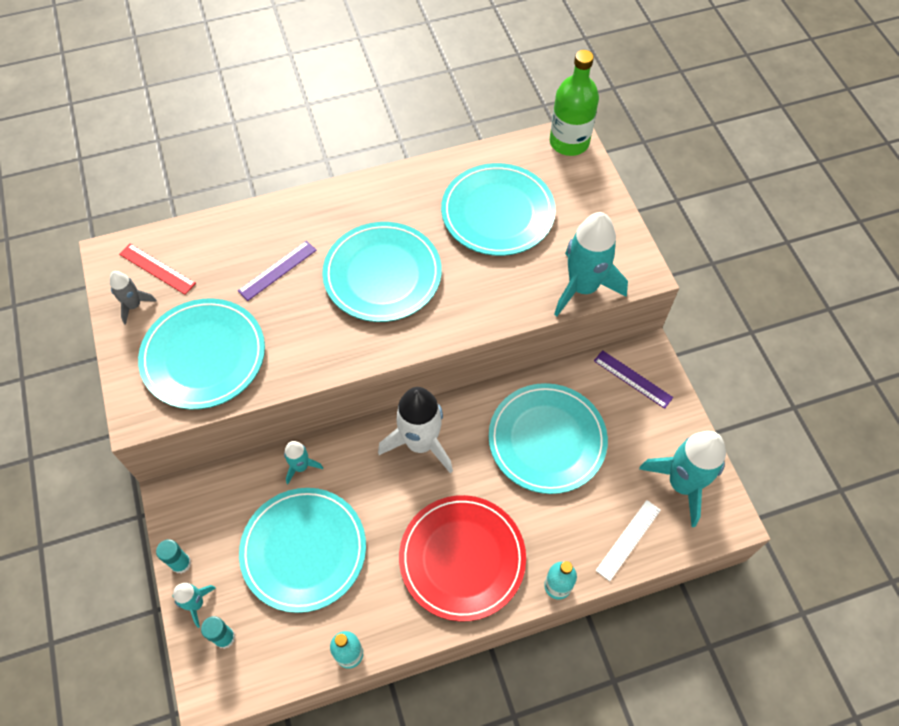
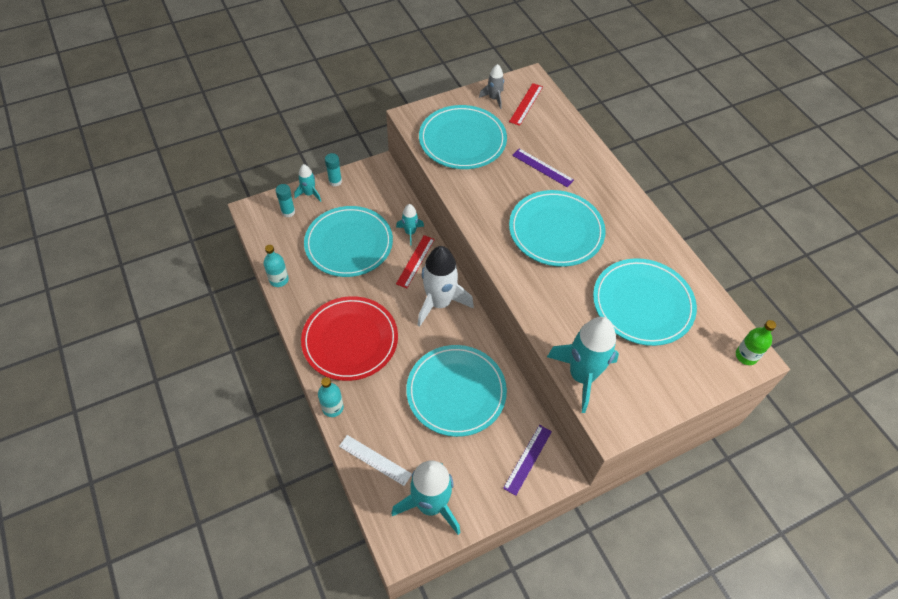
camera: 80 degrees right, 5 degrees down
green bottle [550,50,599,156] -> green bottle [736,320,776,365], size x0.57
none -> red ruler [396,235,435,288]

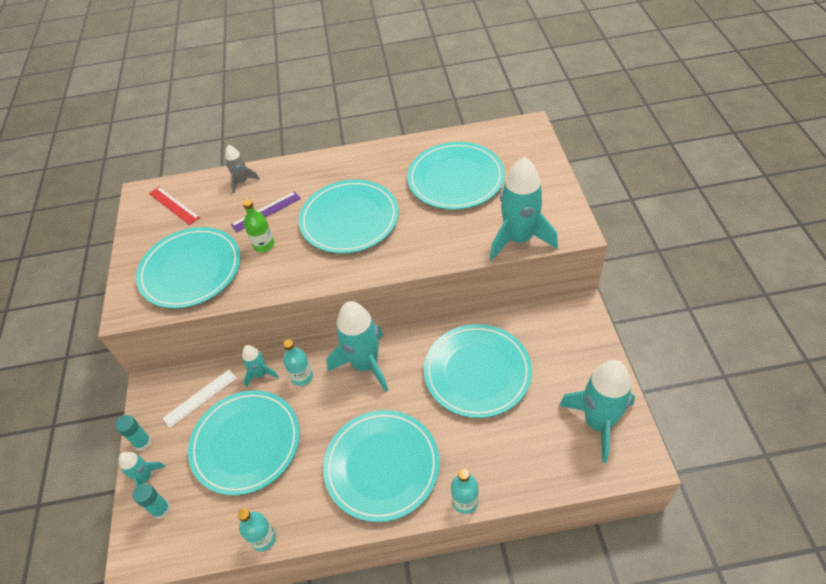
camera: 65 degrees left, 5 degrees down
red plate [301,296,398,381] -> turquoise plate [323,410,440,522]
white ruler [339,435,412,486] -> white ruler moved to [162,370,237,428]
red ruler [396,235,435,288] -> turquoise bottle [283,340,313,386]
white rocket [418,246,474,327] -> turquoise rocket [327,301,389,392]
grey rocket [479,64,504,109] -> grey rocket moved to [225,145,260,193]
purple ruler [503,425,552,496] -> none
green bottle [736,320,776,365] -> green bottle moved to [243,199,274,252]

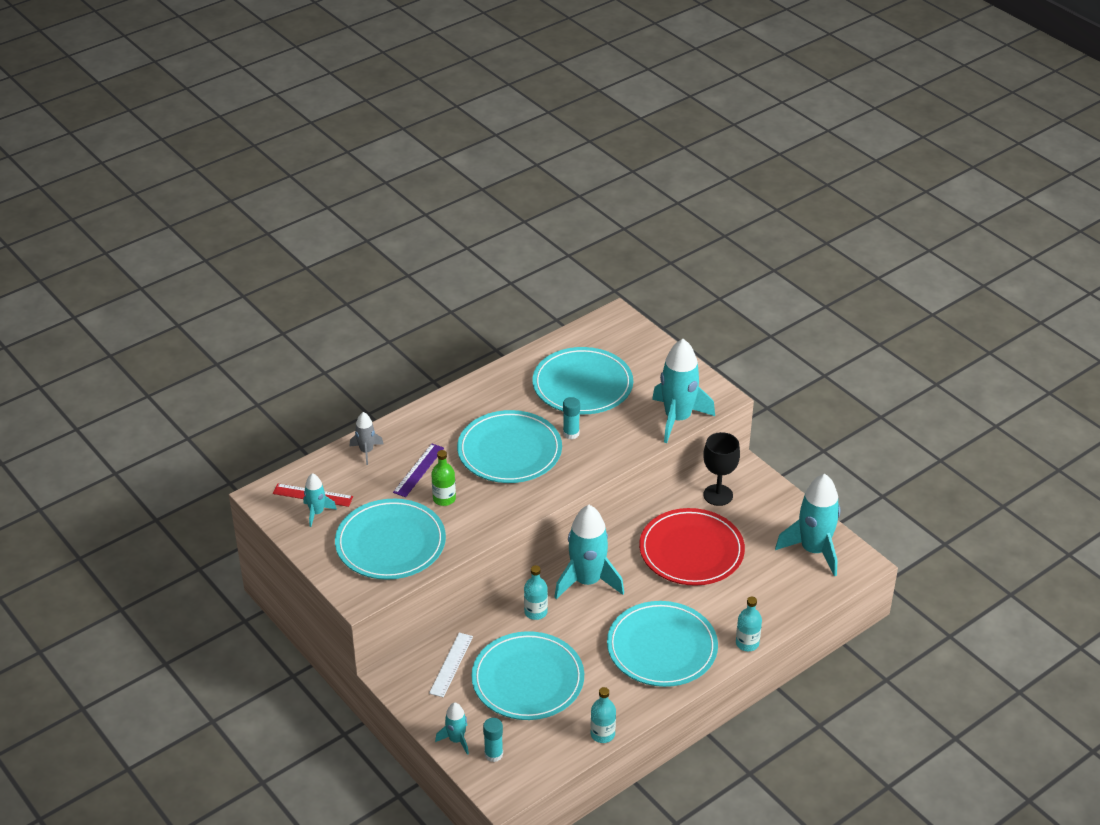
camera: 35 degrees left, 10 degrees down
turquoise glue stick [115,415,152,451] -> turquoise glue stick moved to [563,397,580,439]
turquoise rocket [242,345,279,388] -> turquoise rocket moved to [304,473,337,527]
turquoise plate [424,324,532,418] -> red plate [639,508,745,586]
none -> black goblet [703,432,740,506]

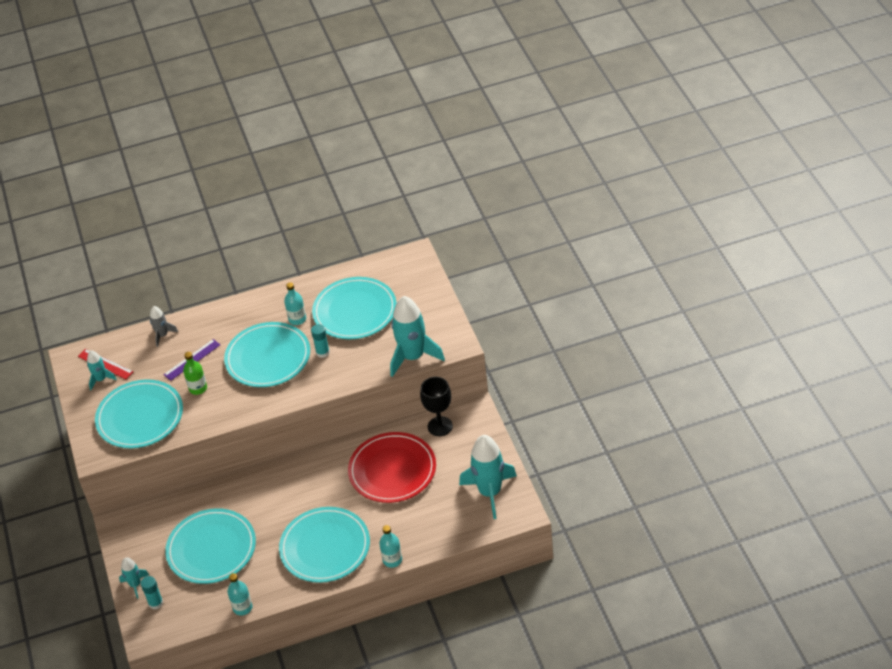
camera: 25 degrees right, 5 degrees up
white ruler [429,633,473,698] -> none
turquoise bottle [524,565,548,620] -> turquoise bottle moved to [284,282,306,325]
turquoise rocket [554,505,624,599] -> none

